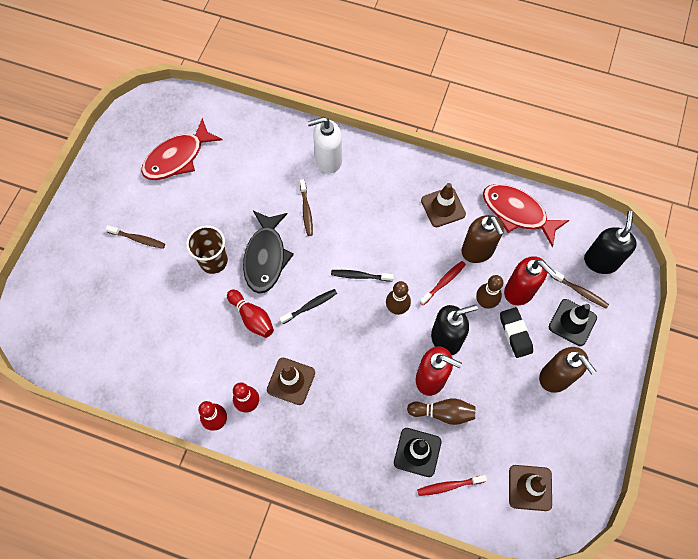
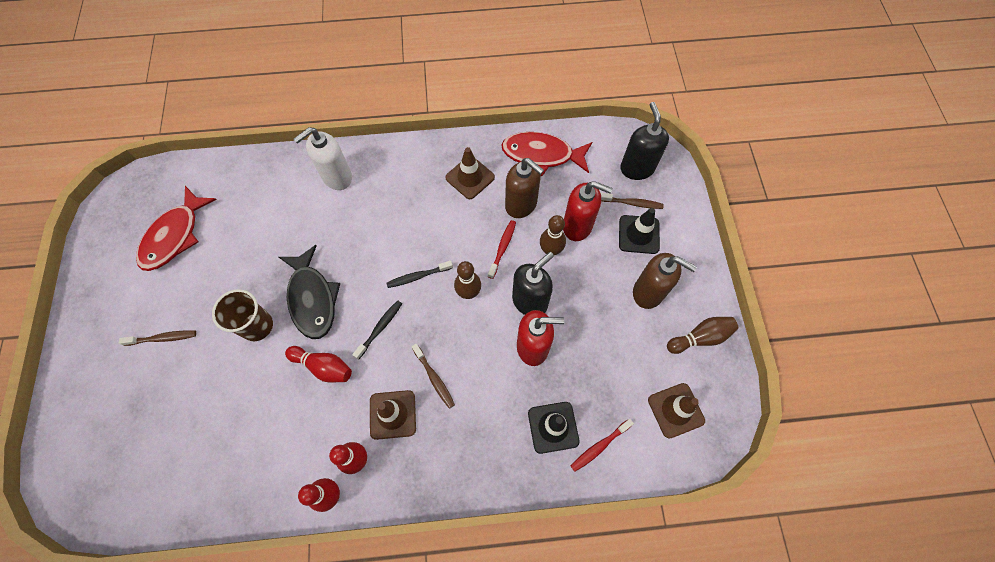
camera: 25 degrees left, 0 degrees up
brown toothbrush [300,179,313,236] -> brown toothbrush moved to [412,344,455,409]
brown bowling pin [407,398,476,425] -> brown bowling pin moved to [667,317,738,354]
black eraser [500,307,533,358] -> none

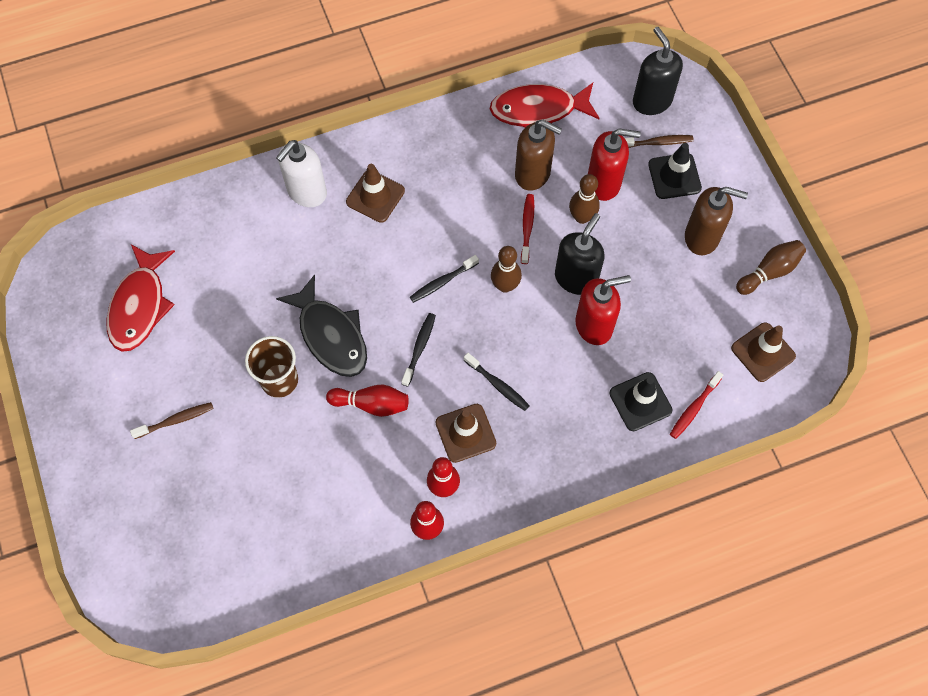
camera: 15 degrees left, 0 degrees up
brown toothbrush [412,344,455,409] -> black toothbrush [464,353,530,411]
brown traffic cone [445,147,495,199] -> brown traffic cone moved to [346,164,405,223]

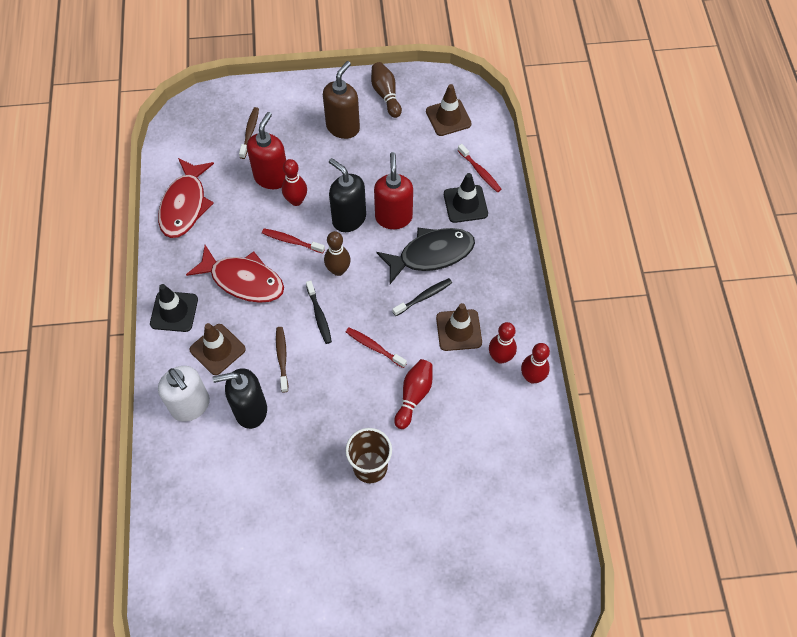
camera: 75 degrees left, 5 degrees down
red fish [107,245,175,352] -> red fish moved to [186,245,284,303]
brown toothbrush [130,402,214,439] -> brown toothbrush moved to [276,327,288,393]
black fish [276,274,367,377] -> black fish moved to [376,228,475,284]
black toothbrush [401,313,436,387] -> red toothbrush [346,328,407,368]
brown soap dispenser [515,120,562,191] -> none
brown bowling pin [569,174,600,224] -> red bowling pin [282,159,307,206]
black soap dispenser [633,27,683,115] -> black soap dispenser moved to [213,368,267,429]
black traffic cone [648,143,702,199] -> black traffic cone moved to [150,284,198,332]

